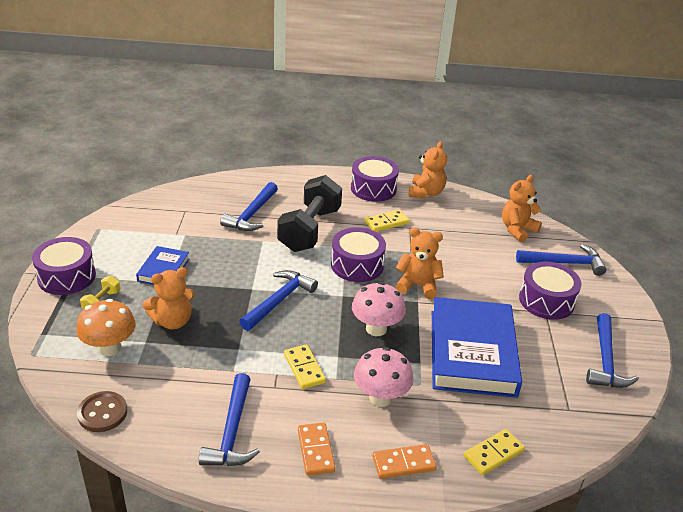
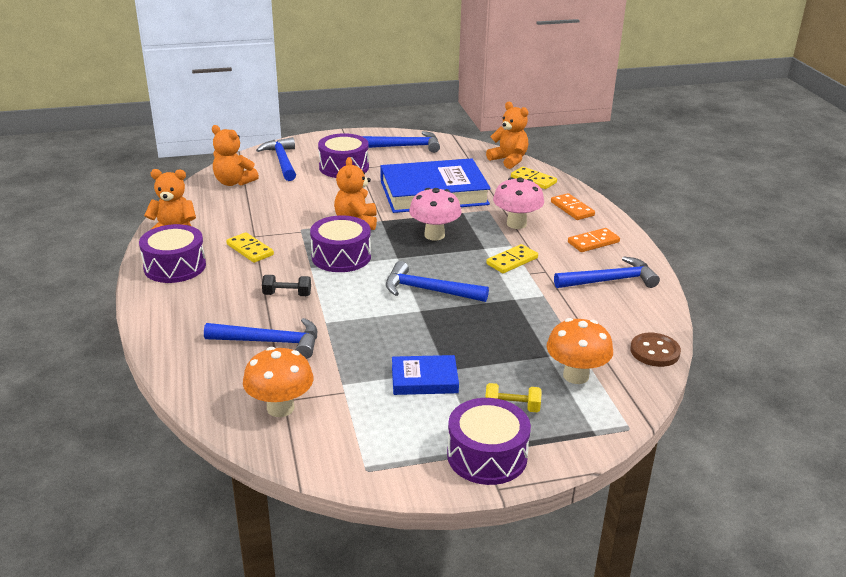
camera: 105 degrees left, 5 degrees down
orange teddy bear [142,267,195,329] -> orange teddy bear moved to [486,102,528,169]
black dumbbell [277,175,342,252] -> black dumbbell [262,275,311,296], size x0.42
none -> orange mushroom [243,347,313,417]

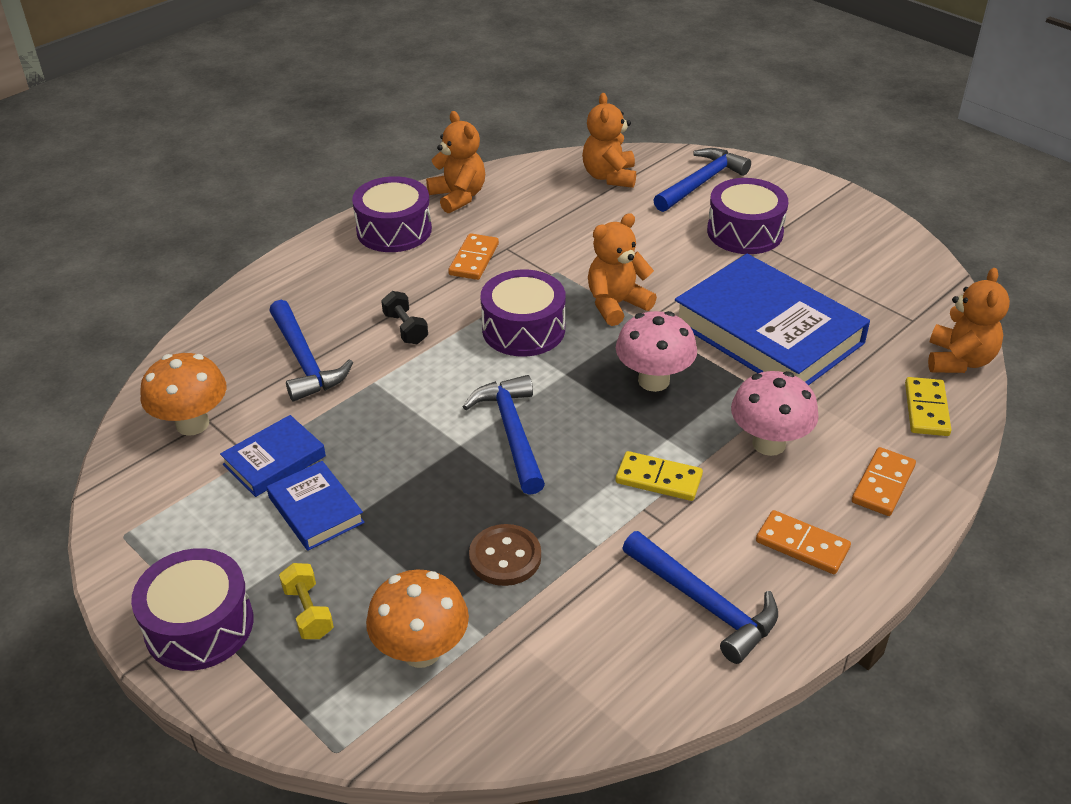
camera: 60 degrees right, 10 degrees up
yellow domino [226,232,274,263] -> orange domino [448,233,499,280]
blue hammer [362,131,440,153] -> none
brown button [630,333,681,367] -> brown button moved to [469,524,541,586]
none -> blue book [220,415,326,497]

